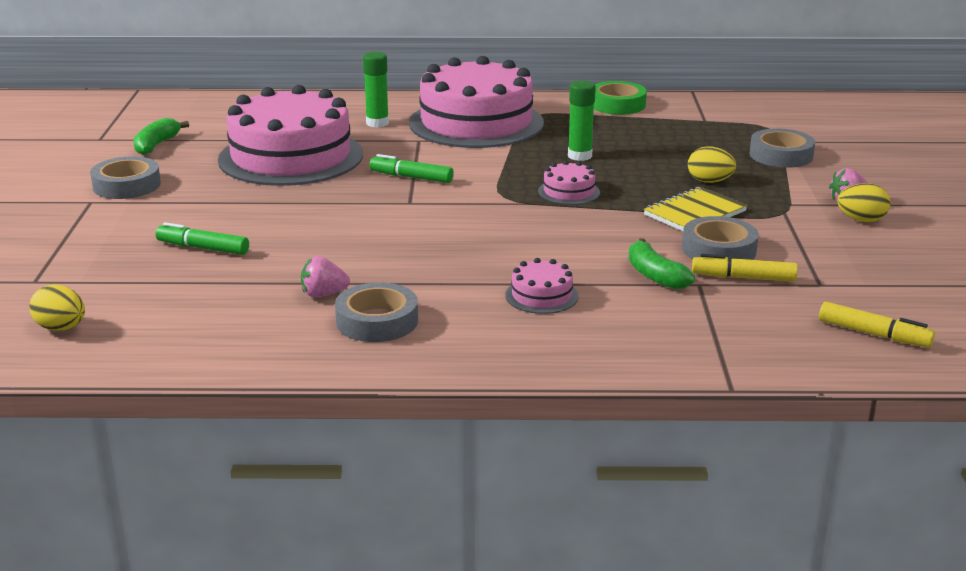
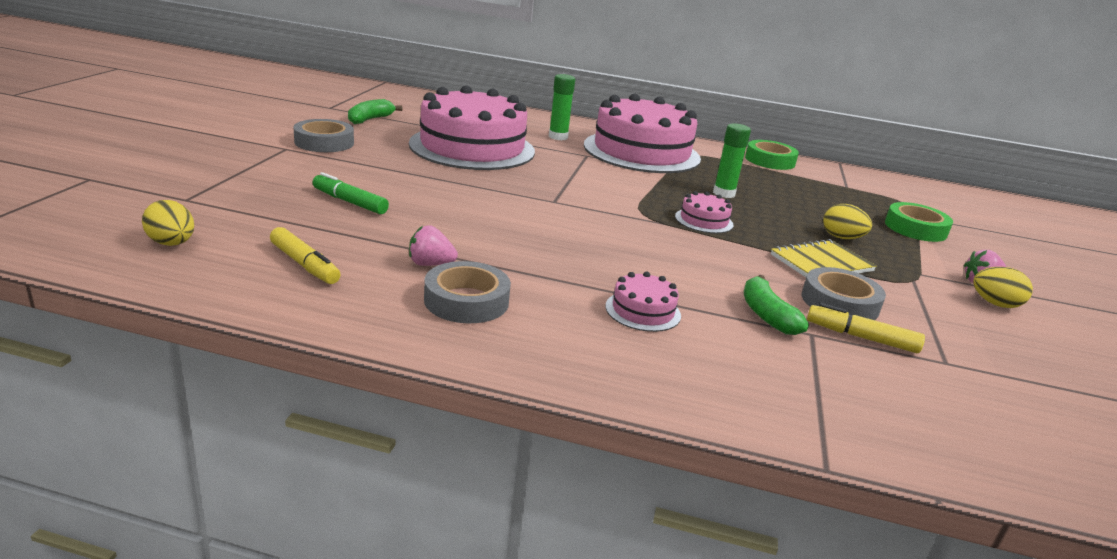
camera: 10 degrees right, 0 degrees up
green marker [370,154,454,183] -> none
grey tape [750,128,815,168] -> green tape [885,202,953,242]
yellow marker [819,302,935,347] -> yellow marker moved to [270,227,341,284]

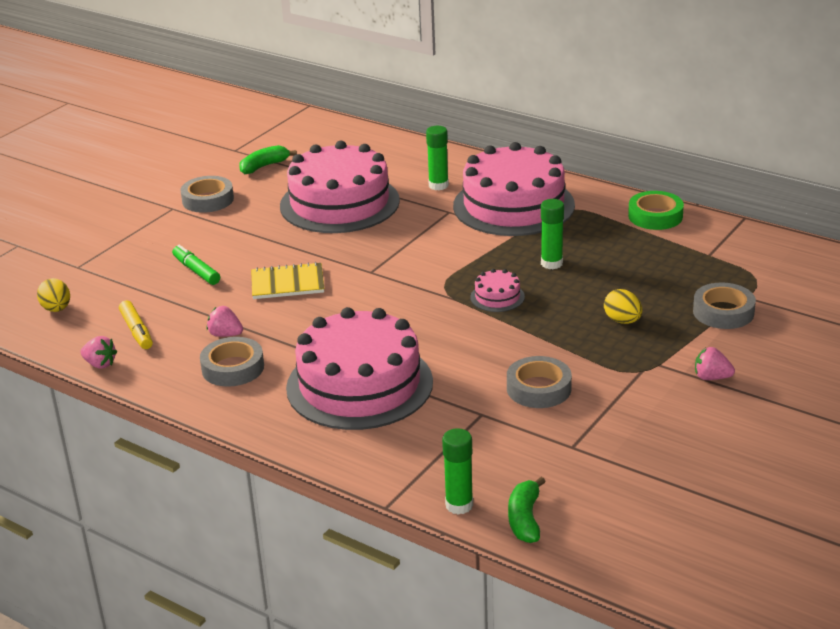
camera: 25 degrees right, 5 degrees up
pink cake [605,272,681,332] -> pink cake [286,307,433,430], size x2.48
green banana [744,275,809,335] -> green banana moved to [508,477,546,543]
yellow notebook [771,239,877,277] -> yellow notebook moved to [251,262,324,299]
yellow marker [807,303,925,353] -> none
green tape [885,202,953,242] -> grey tape [693,283,756,329]
yellow egg [973,267,1033,308] -> none
none -> pink strawberry [80,336,117,369]
none -> green glue stick [442,428,473,515]

